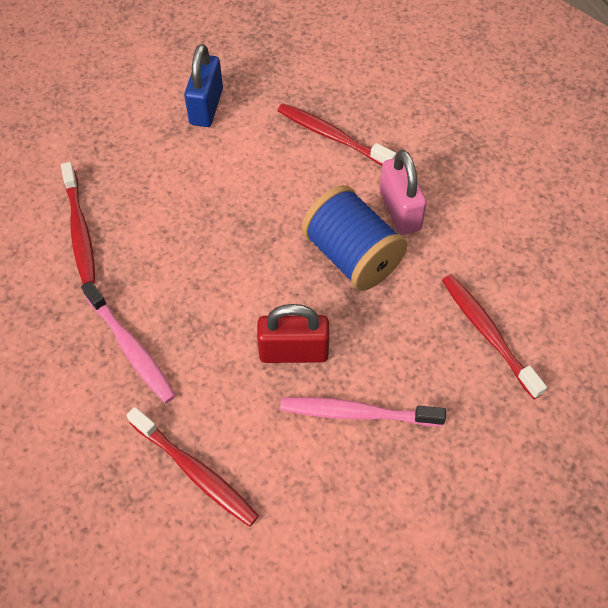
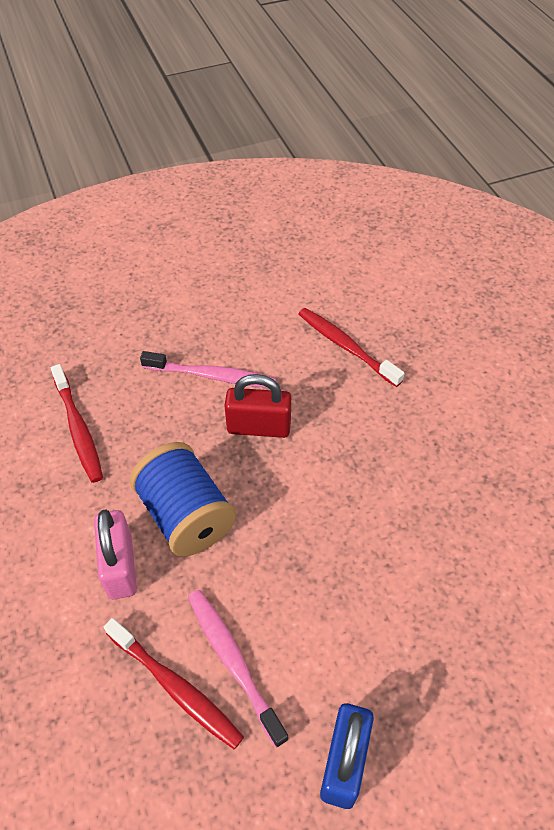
camera: 175 degrees left, 5 degrees down
red toothbrush [61,162,95,284] -> none
pink toothbrush [81,281,176,403] -> pink toothbrush moved to [188,590,289,748]

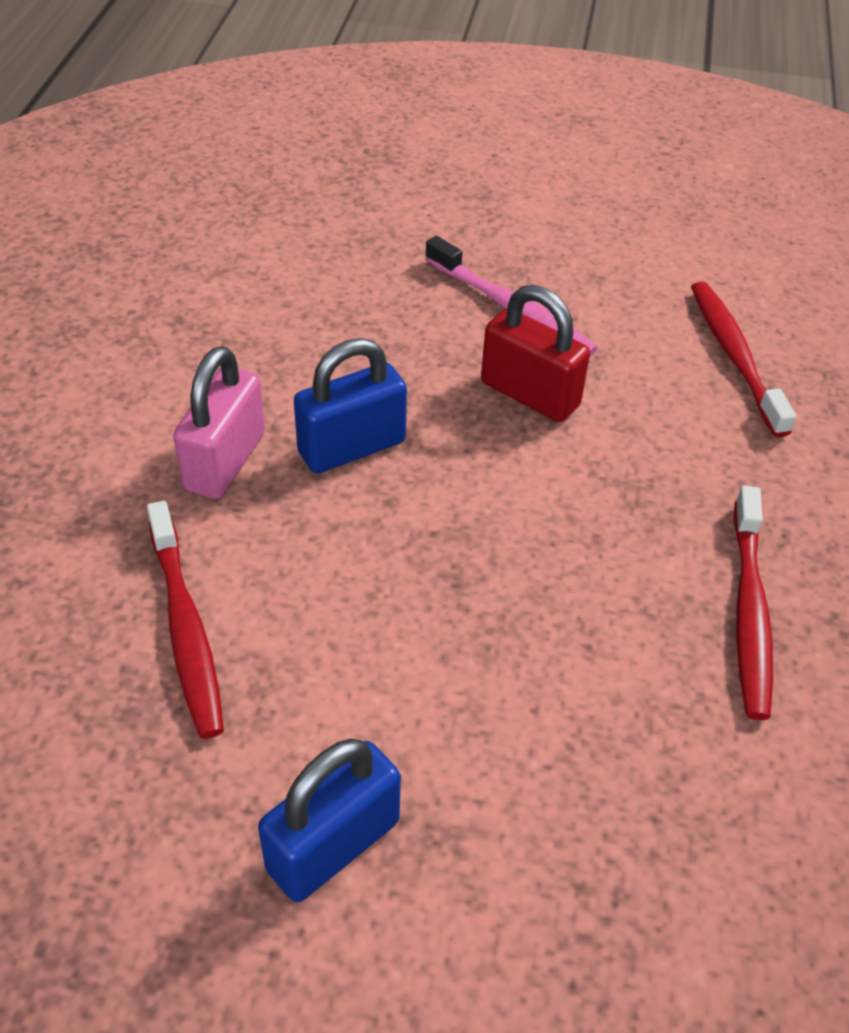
camera: 30 degrees right, 5 degrees down
red toothbrush [51,364,103,483] -> red toothbrush moved to [733,486,773,720]
blue spool [130,442,236,557] -> blue padlock [294,338,407,473]
pink toothbrush [188,590,289,748] -> none

